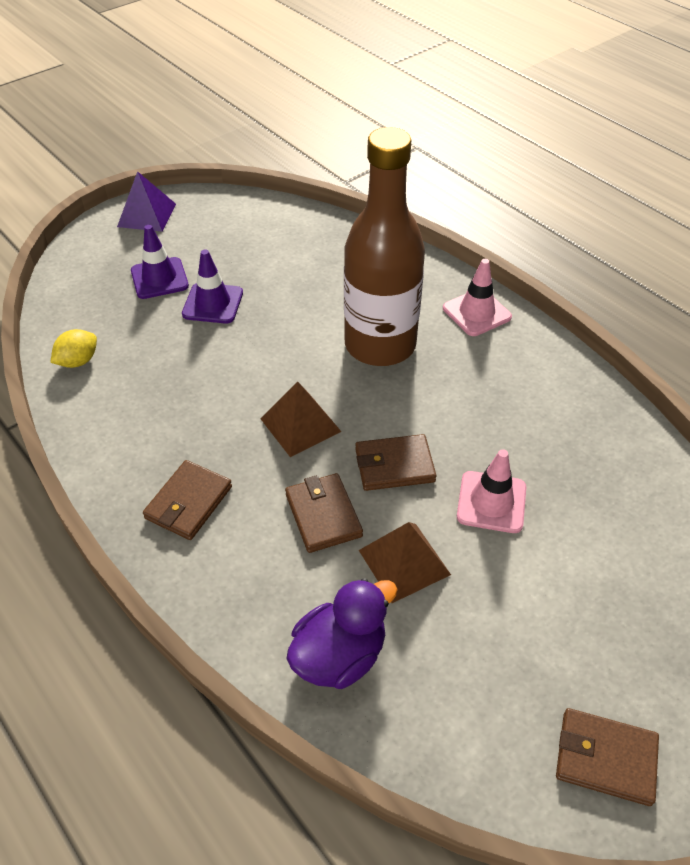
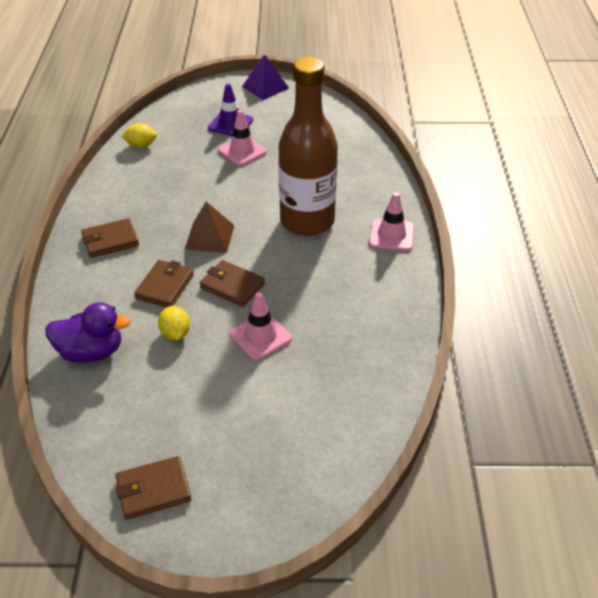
camera: 40 degrees right, 5 degrees down
purple traffic cone [182,250,243,324] -> pink traffic cone [218,110,267,166]
brown pyramid [359,522,451,603] -> yellow lemon [158,306,190,340]
brown wallet [556,708,659,806] -> brown wallet turned 75 degrees counterclockwise [115,456,191,520]

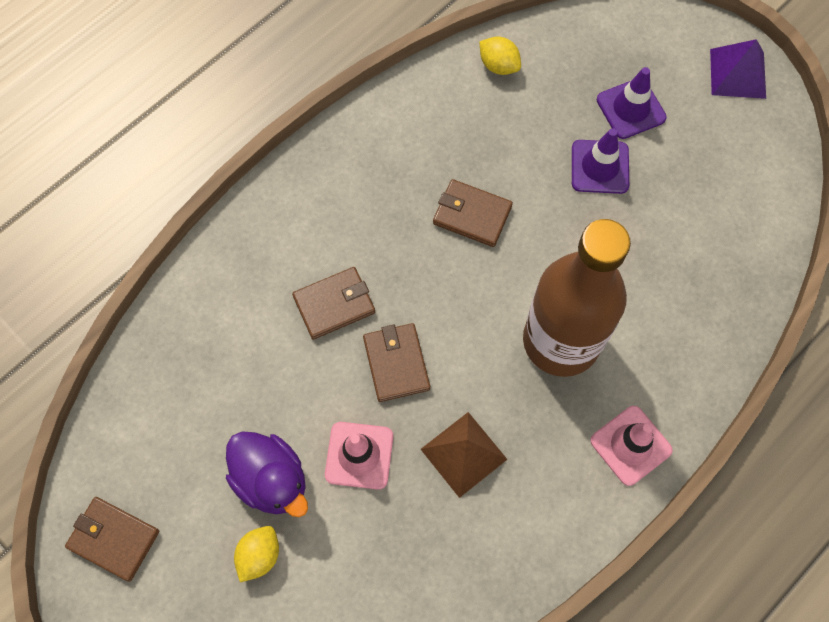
camera: 45 degrees right, 25 degrees up
purple duck [45,302,131,363] -> purple duck moved to [226,431,308,517]
brown wallet [81,218,139,258] -> brown wallet moved to [433,179,513,247]
yellow lemon [158,306,190,340] -> yellow lemon moved to [234,526,279,582]
brown pyramid [184,202,234,253] -> brown pyramid moved to [421,412,508,498]
pink traffic cone [218,110,267,166] -> purple traffic cone [572,128,629,194]

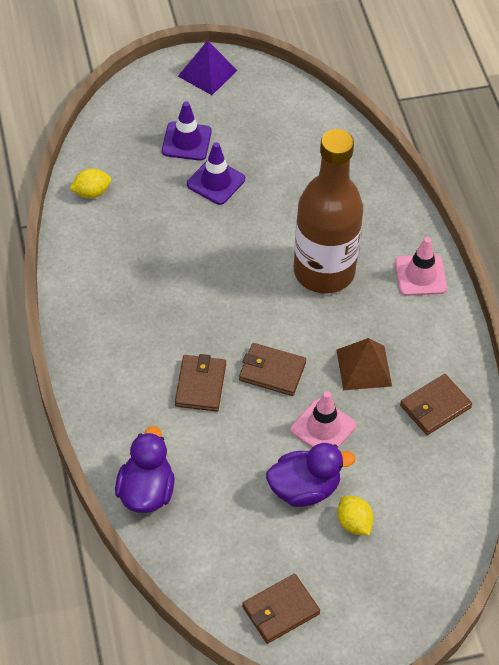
camera: 60 degrees left, 15 degrees down
brown wallet [433,179,513,247] -> brown wallet moved to [400,374,472,435]
none -> purple duck [115,426,175,513]

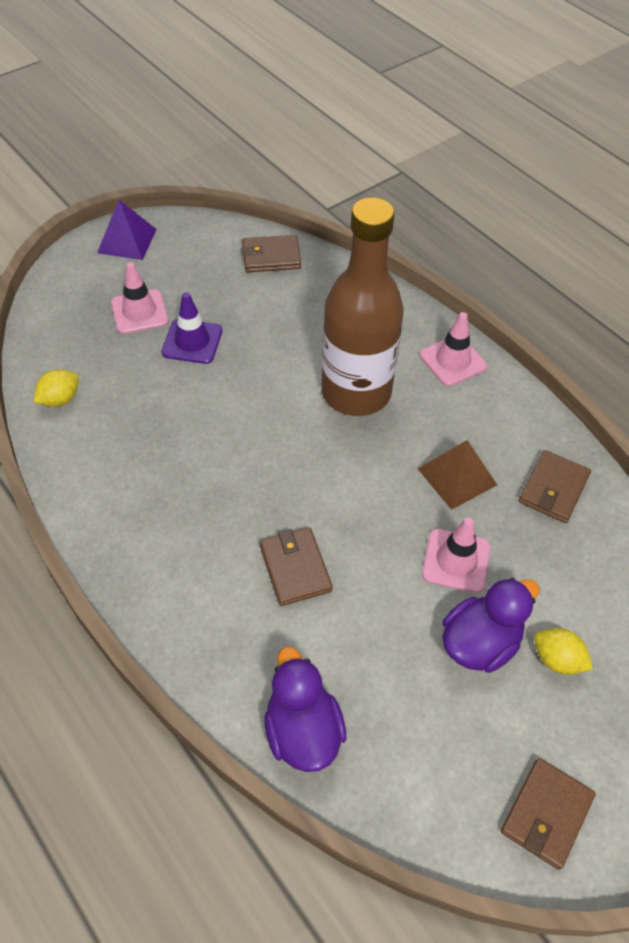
camera: 25 degrees left, 0 degrees up
purple traffic cone [162,101,212,161] -> pink traffic cone [111,262,169,334]
brown wallet [239,343,306,396] -> brown wallet moved to [242,235,301,272]

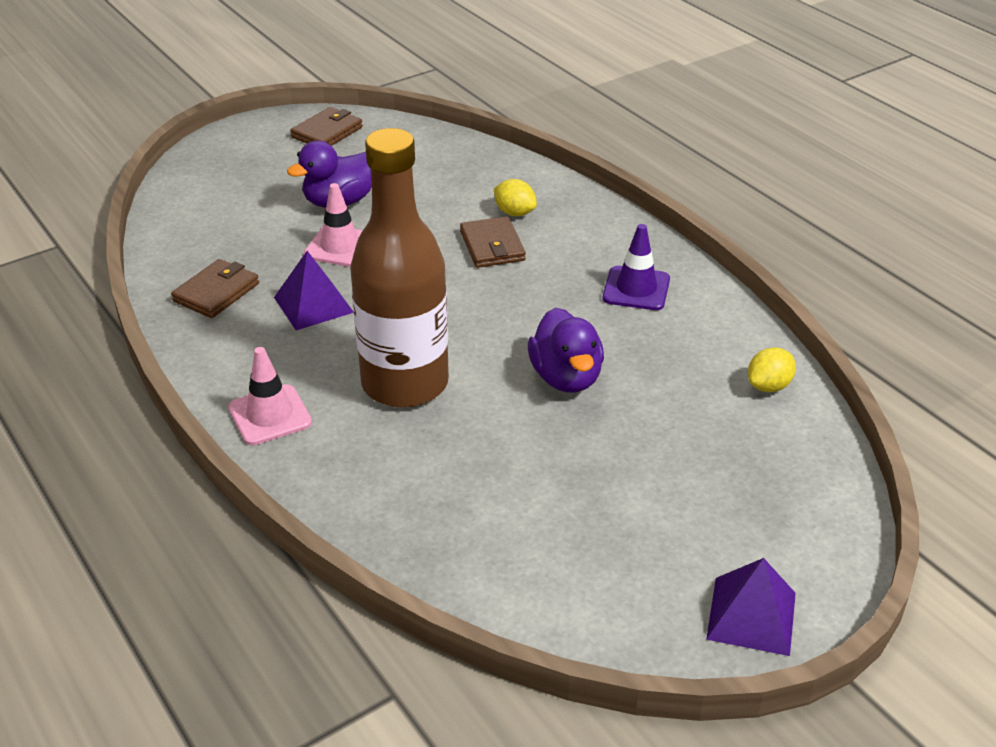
camera: 175 degrees left, 15 degrees down
pink traffic cone [111,262,169,334] -> none
purple traffic cone [162,292,222,364] -> purple traffic cone moved to [603,224,670,310]
brown wallet [242,235,301,272] -> none
purple duck [264,646,346,772] -> purple duck moved to [528,308,604,393]
brown pyramid [417,440,497,510] -> purple pyramid [274,251,354,330]
yellow lemon [535,628,593,675] -> yellow lemon moved to [494,179,537,216]

